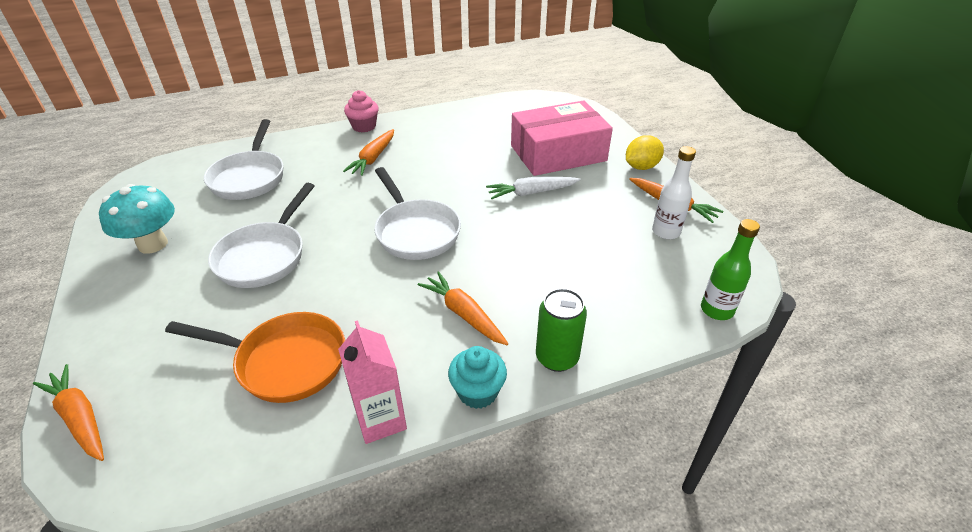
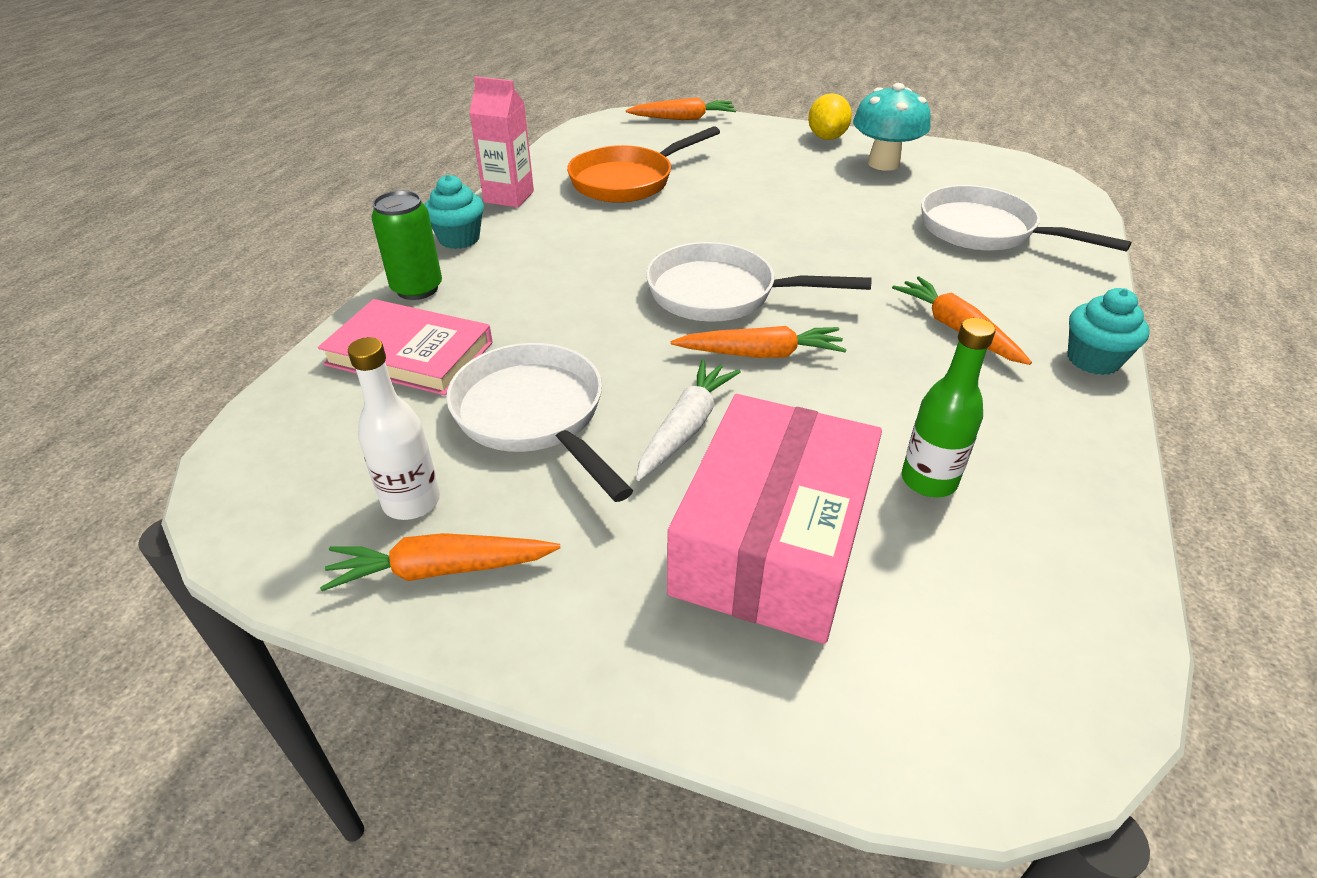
camera: 130 degrees right, 0 degrees up
white pan [208,183,314,288] -> white pan moved to [446,343,633,502]
pink cupcake [344,90,379,133] -> turquoise cupcake [1067,288,1150,375]
orange carrot [418,271,508,345] -> orange carrot moved to [671,326,847,358]
yellow lemon [626,135,664,170] -> yellow lemon moved to [808,93,852,140]
green bottle [701,219,760,320] -> green bottle moved to [902,318,996,497]
none -> pink book [318,299,493,396]

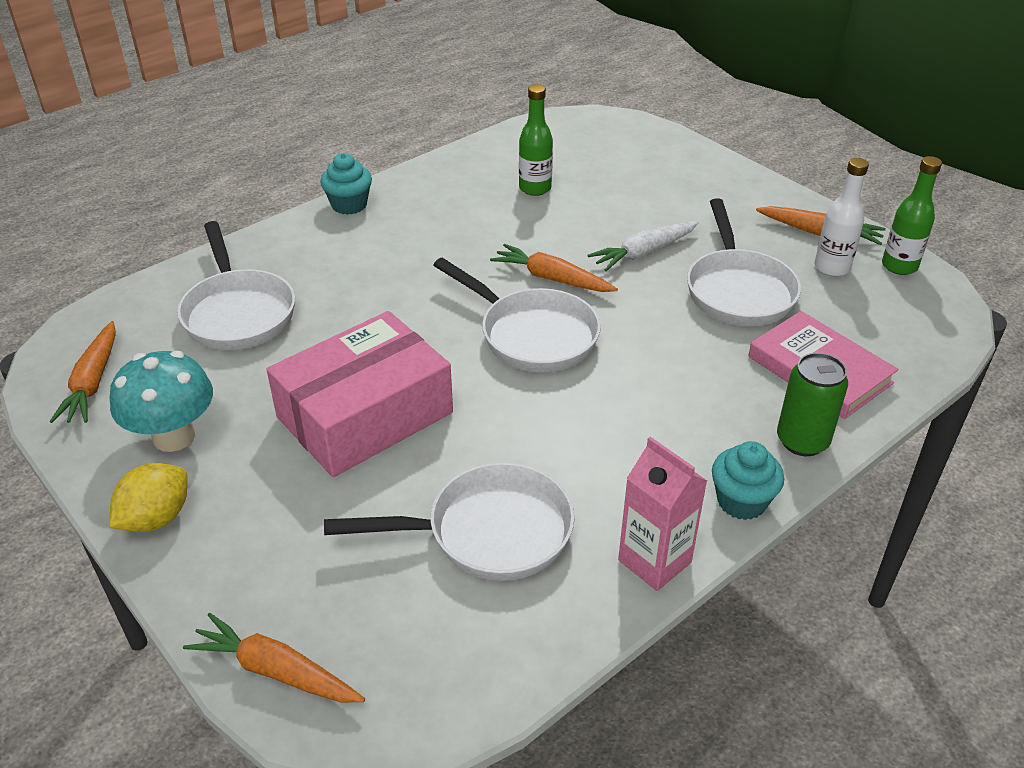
camera: 150 degrees left, 0 degrees up
orange pan [567,126,720,203] -> white pan [324,462,575,581]
pink box [667,394,882,644] -> pink box moved to [267,311,453,477]
orange carrot [892,276,1032,365] -> orange carrot moved to [50,321,116,423]
none -> green bottle [882,156,942,275]

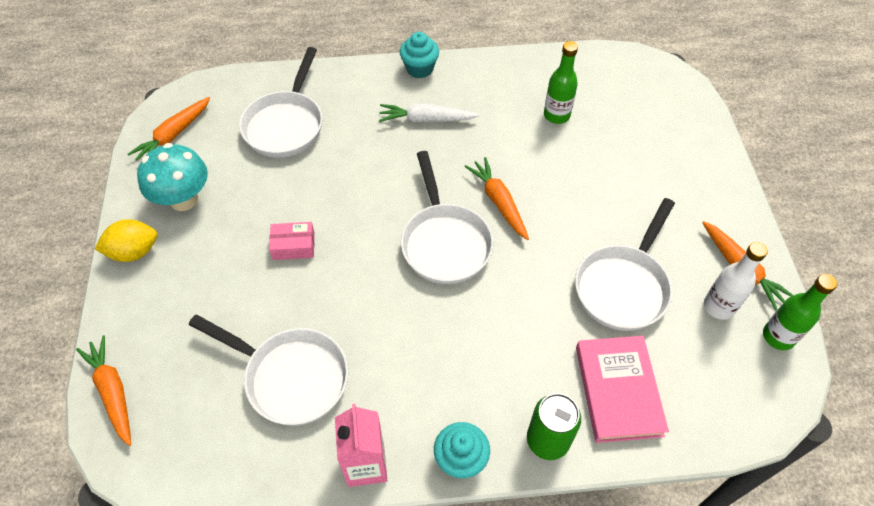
camera: 35 degrees right, 15 degrees up
pink box [267,311,453,477] -> pink box [269,222,315,260], size x0.40
white carrot [587,221,699,271] -> white carrot moved to [379,103,479,123]

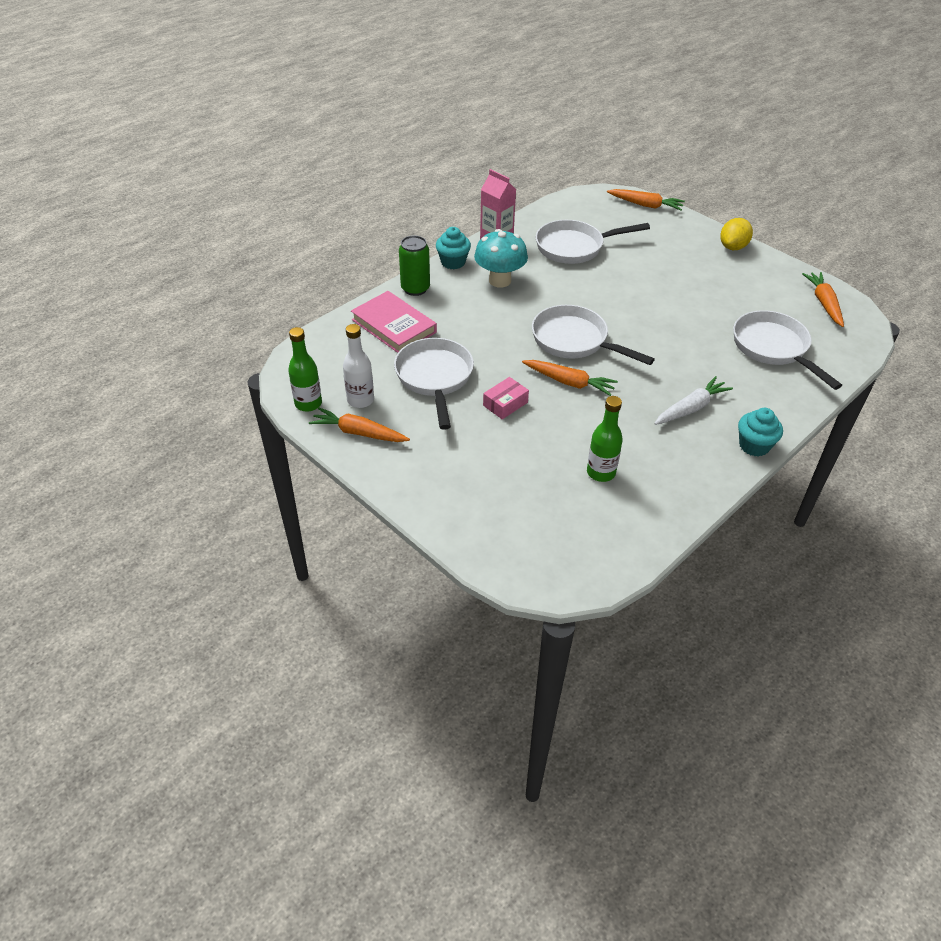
camera: 140 degrees right, 10 degrees down
turquoise mushroom [137,143,208,211] -> turquoise mushroom moved to [474,229,528,288]
pink box [269,222,315,260] -> pink box moved to [483,377,529,420]

